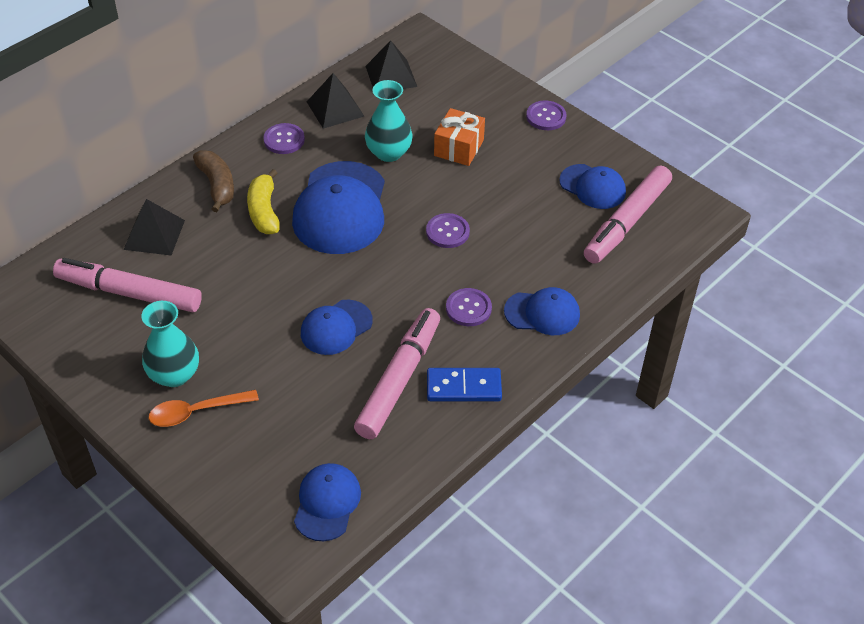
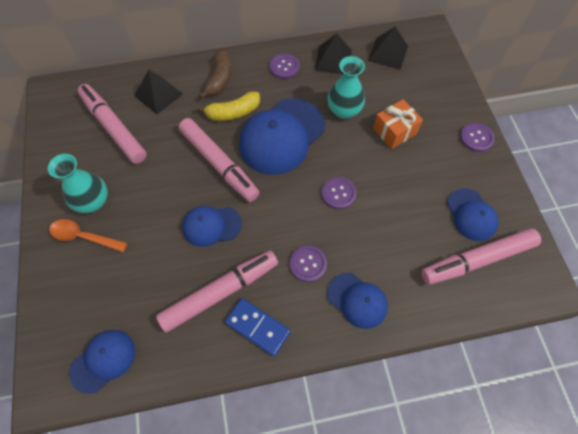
camera: 35 degrees right, 15 degrees up
yellow banana [247,169,280,234] -> yellow banana turned 135 degrees counterclockwise [197,92,260,121]
none -> pink marker [178,118,260,202]

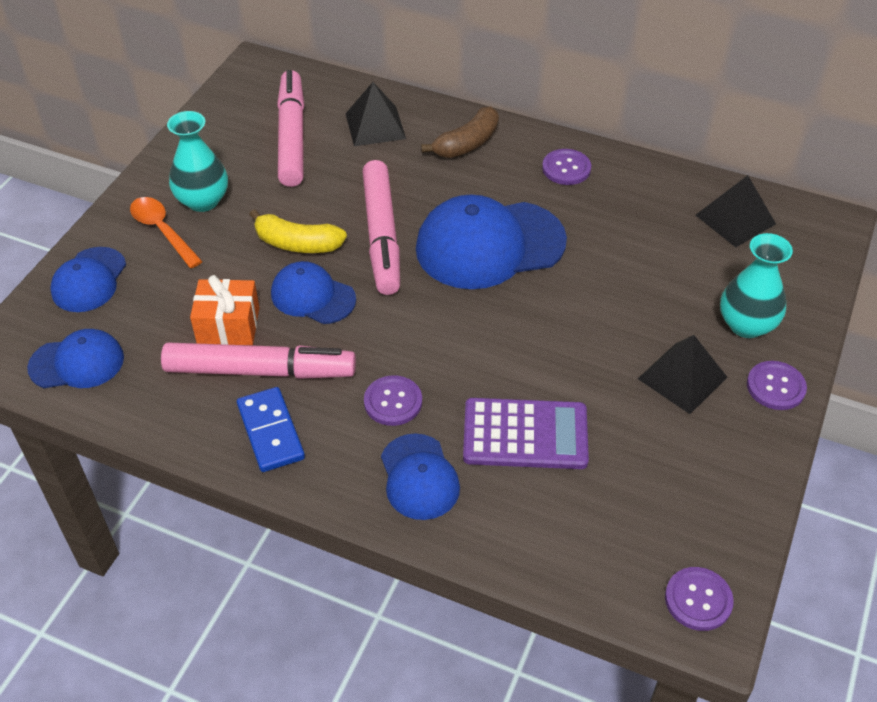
camera: 35 degrees right, 15 degrees down
yellow banana [197,92,260,121] -> yellow banana moved to [249,209,347,253]
black pyramid [315,33,352,74] -> black pyramid moved to [638,335,727,414]
purple button [322,177,357,209] -> purple button moved to [665,567,734,631]
turquoise vase [328,56,365,119] -> turquoise vase moved to [720,233,793,338]
orange gift [373,99,423,149] -> orange gift moved to [190,275,259,345]
pink marker [421,228,541,285] -> none
blue cap [447,188,498,241] -> blue cap moved to [50,247,126,312]
none -> purple calculator [463,398,589,469]

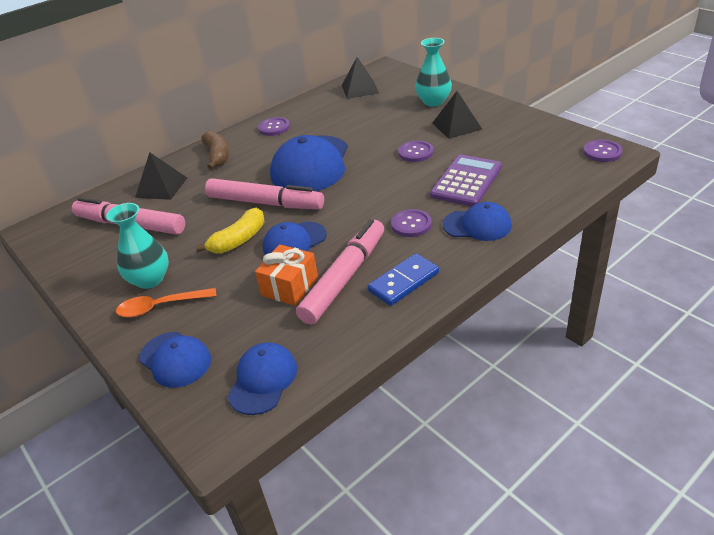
camera: 60 degrees left, 10 degrees down
blue domino [237,387,305,472] -> blue domino turned 45 degrees counterclockwise [367,253,439,306]
purple button [747,361,807,410] -> purple button moved to [398,141,433,162]

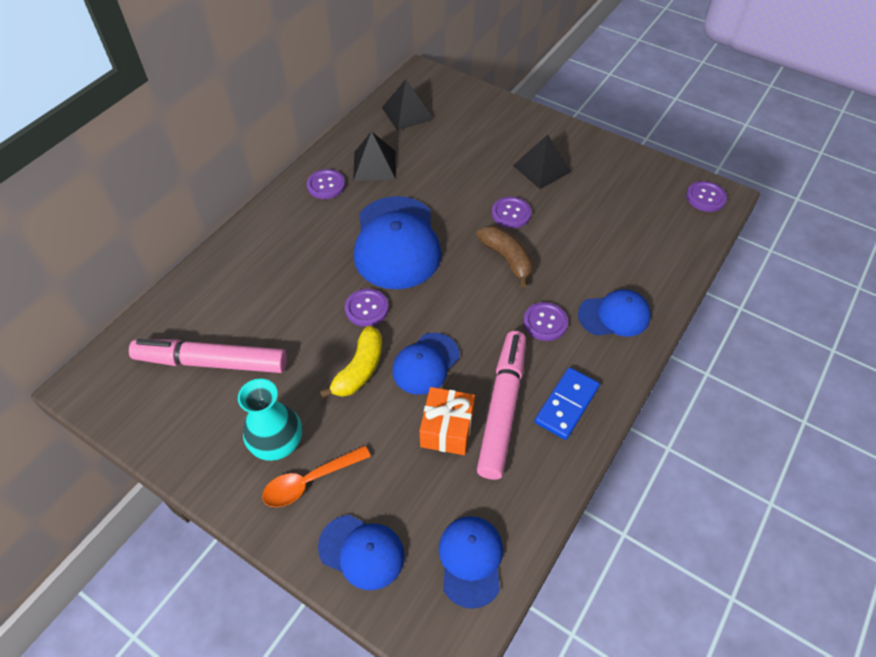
camera: 20 degrees left, 15 degrees up
black pyramid [135,152,187,200] -> black pyramid moved to [353,131,396,181]
brown banana [201,131,229,170] -> brown banana moved to [476,226,533,288]
pink marker [205,178,324,209] -> purple button [345,289,389,327]
turquoise vase [415,38,452,106] -> none
purple calculator [430,154,502,207] -> none

